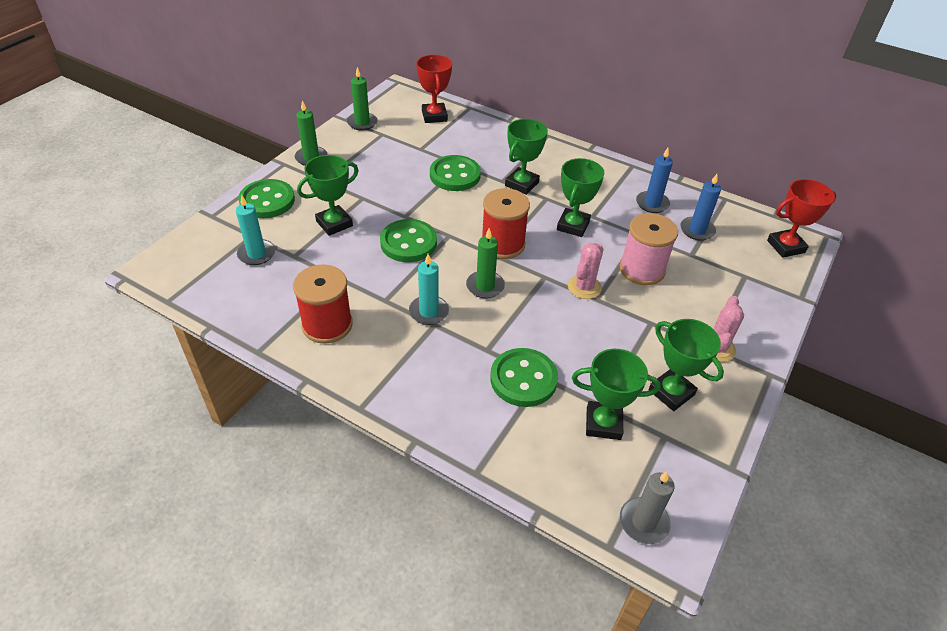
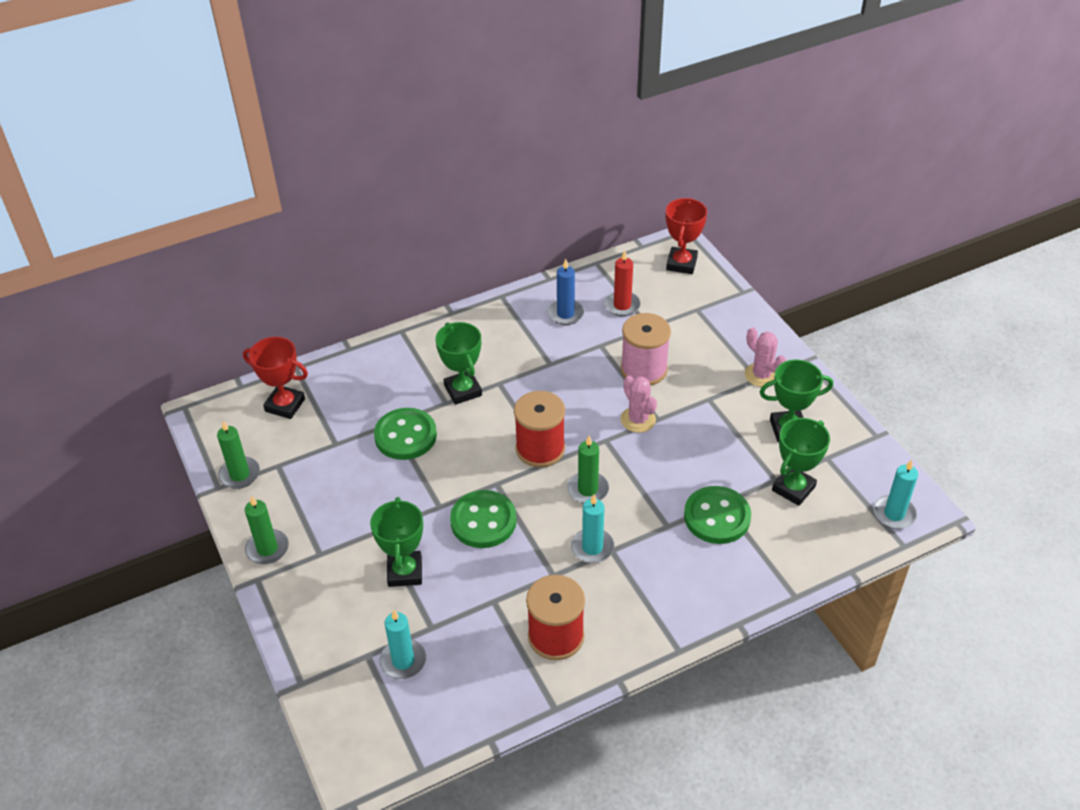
camera: 55 degrees left, 0 degrees up
green button [238,179,295,218] -> none
green trophy [557,158,605,237] -> none
grey candle [620,471,675,544] -> turquoise candle [873,460,918,529]
blue candle [680,174,721,241] -> red candle [604,251,641,316]

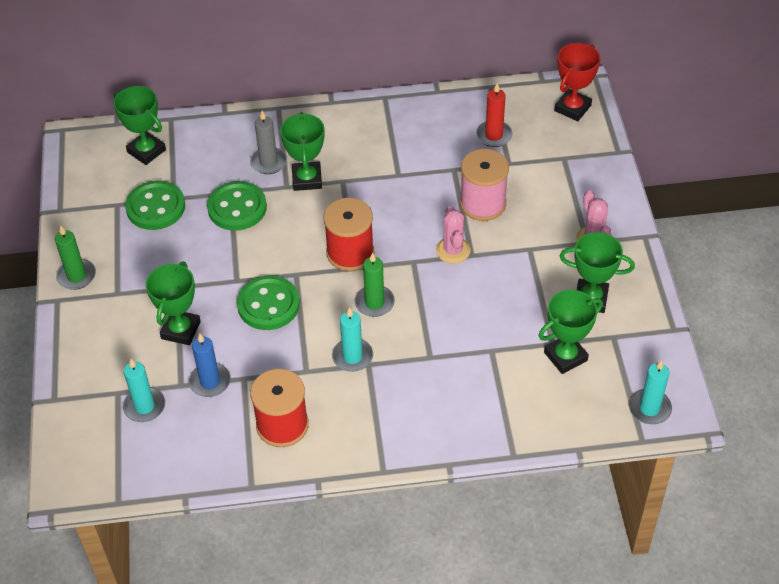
camera: 20 degrees right, 5 degrees up
green candle [217,420,260,489] -> none
red trophy [243,337,308,419] -> green trophy [114,86,166,165]
blue candle [548,259,584,325] -> blue candle moved to [189,333,231,397]
green button [684,486,751,544] -> green button moved to [125,180,185,230]
none -> grey candle [250,111,287,174]

